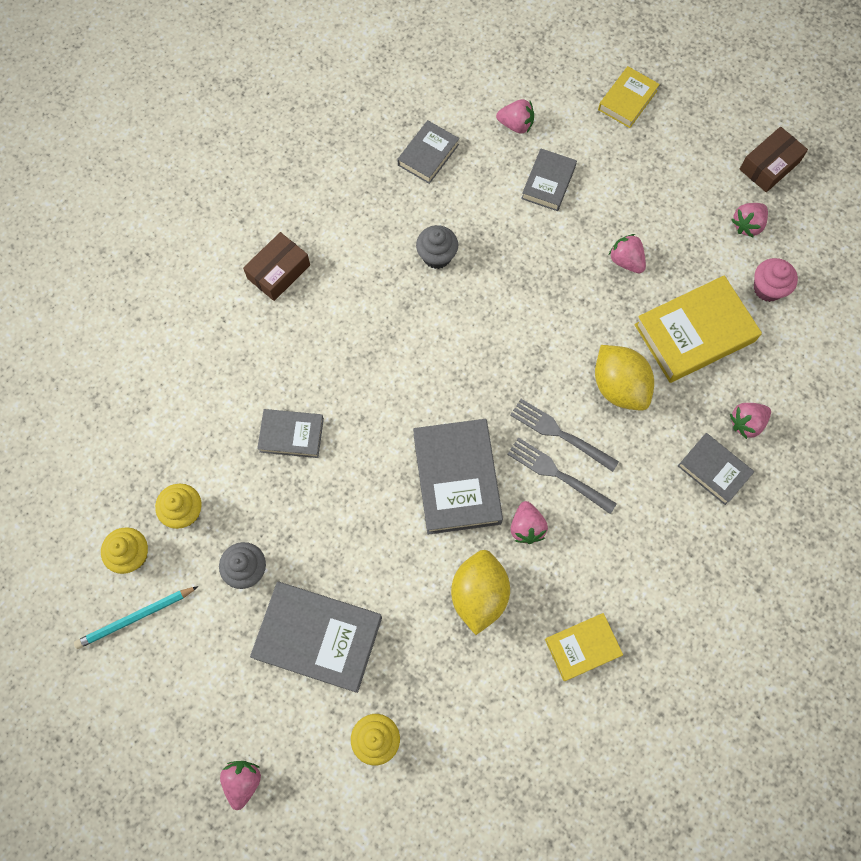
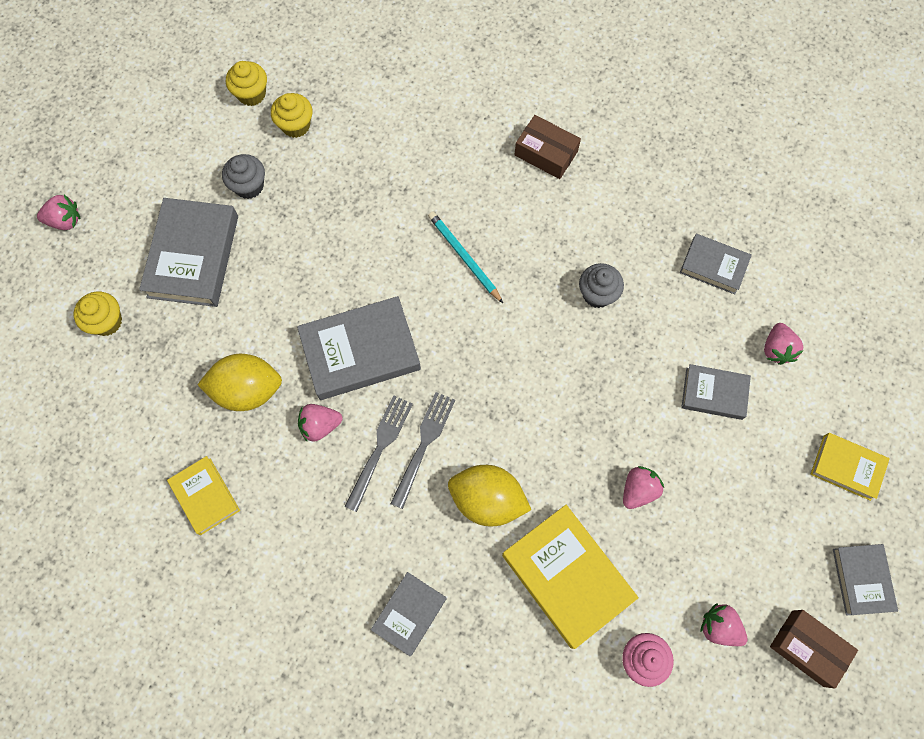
camera: 80 degrees right, 0 degrees up
turquoise pencil [74,586,198,649] -> turquoise pencil moved to [428,212,503,303]
grey book [257,409,324,458] -> grey book moved to [833,544,898,616]
yellow lemon [595,345,654,410] -> yellow lemon turned 60 degrees clockwise [448,465,531,526]
pink strawberry [730,403,771,439] -> none

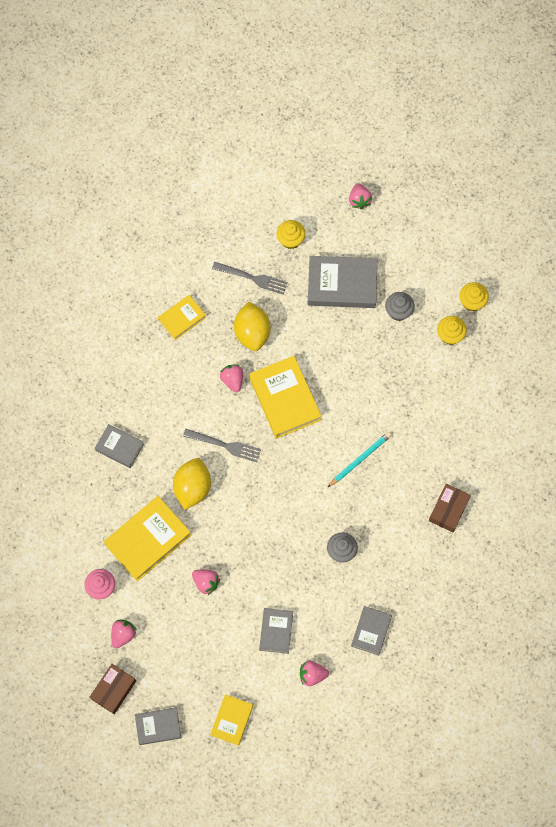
camera: 85 degrees right, 0 degrees up
grey book [297,296,421,400] -> yellow book [249,356,321,439]
grey fork [344,395,413,512] -> grey fork moved to [212,262,288,295]

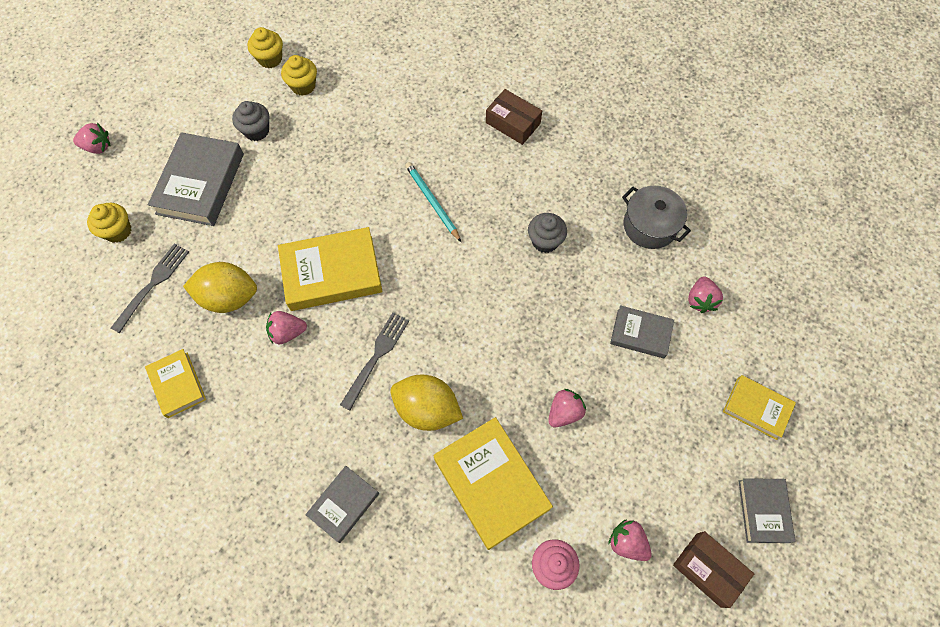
camera: 80 degrees left, 5 degrees down
grey book [351,606,392,656] -> grey pot [622,186,691,249]

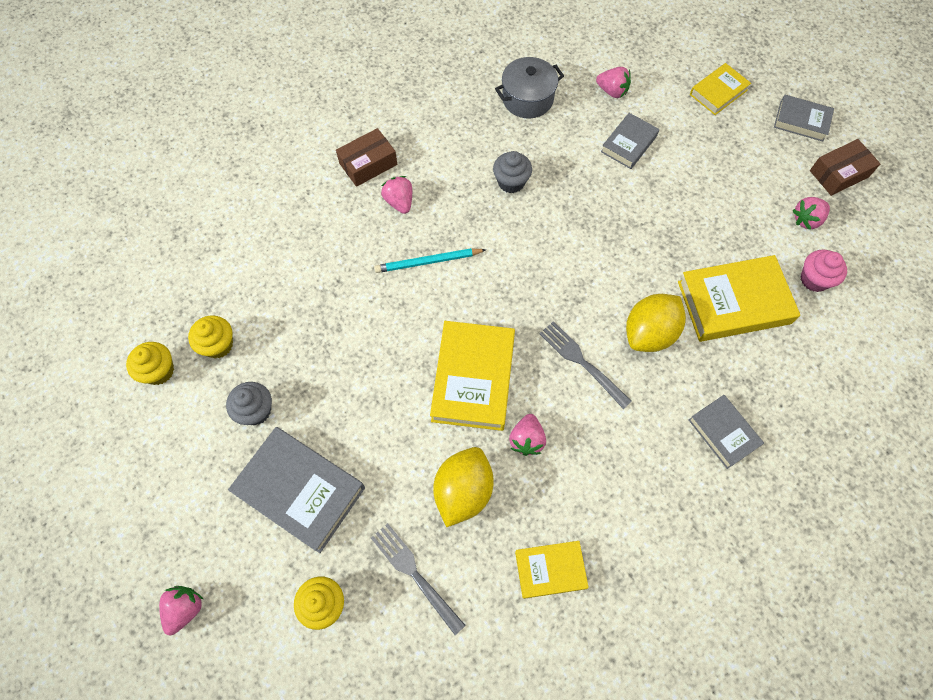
camera: 70 degrees left, 0 degrees up
pink strawberry [548,389,586,427] -> pink strawberry moved to [381,176,412,214]

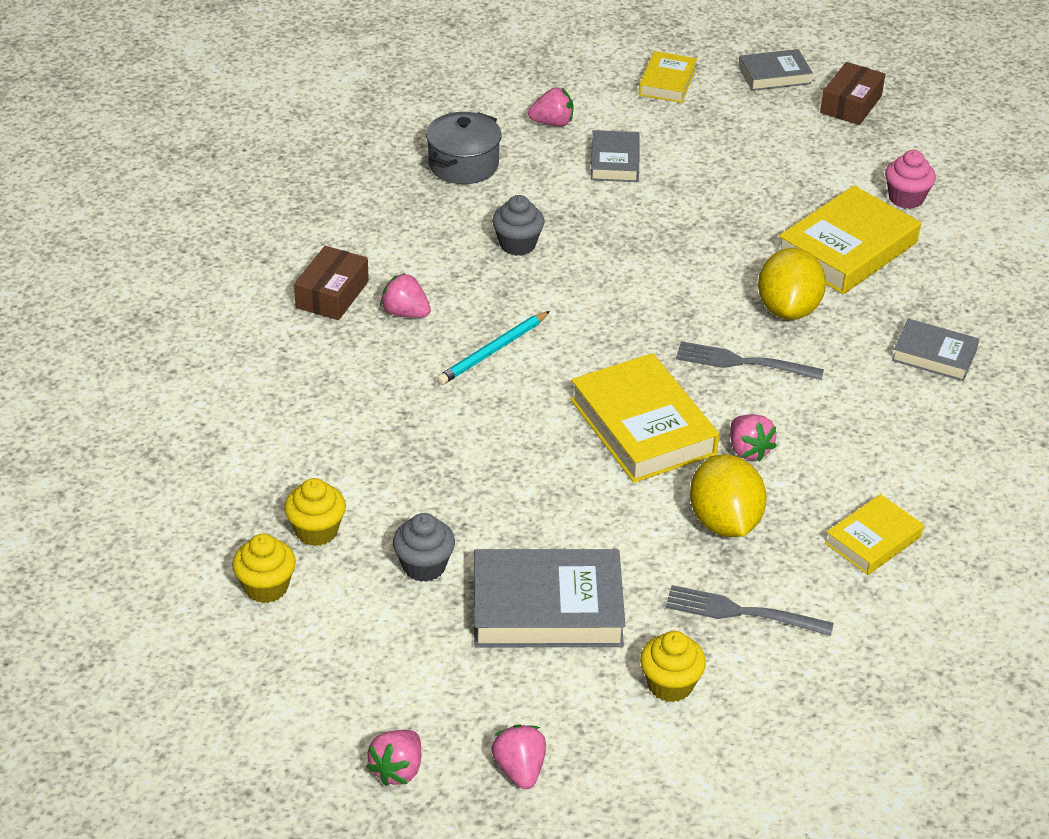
camera: 35 degrees left, 25 degrees down
pink strawberry [793,197,830,230] -> pink strawberry moved to [366,730,421,786]

